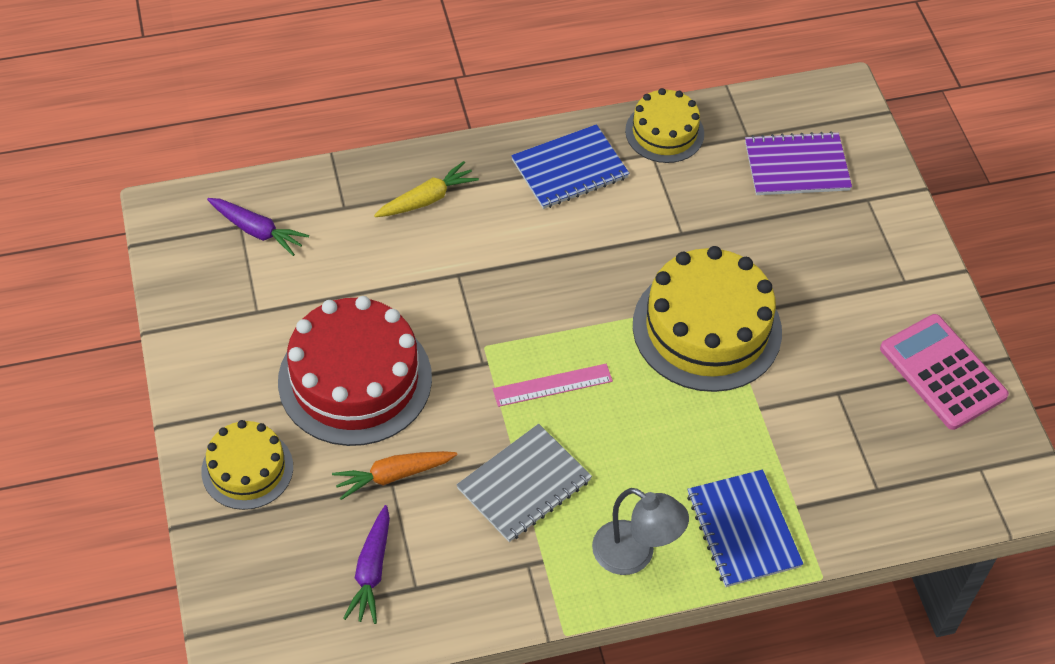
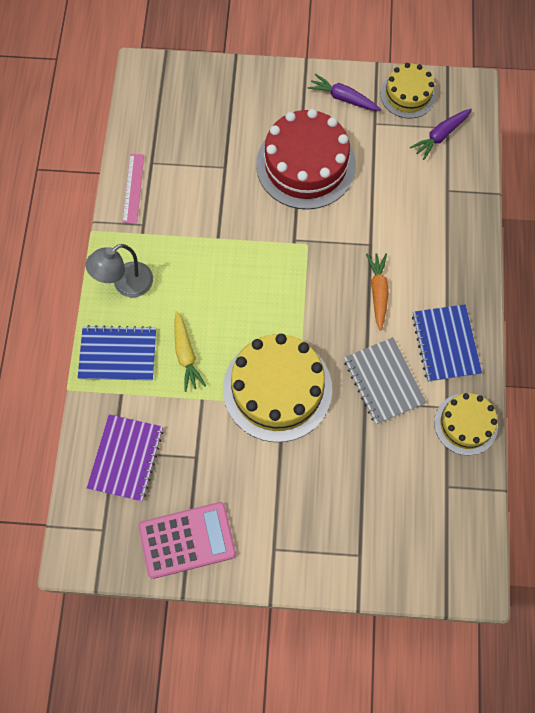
camera: 110 degrees right, 15 degrees up
yellow cake [201,420,293,510] -> yellow cake moved to [381,63,436,118]
orange carrot [332,451,457,500] -> orange carrot moved to [366,253,389,331]
purple carrot [343,505,390,624] -> purple carrot moved to [307,74,381,111]
yellow carrot [374,161,479,217] -> yellow carrot moved to [174,311,206,392]
grey notebook [456,424,592,542] -> grey notebook moved to [344,337,426,424]
pink ruler [493,364,613,407] -> pink ruler moved to [122,154,144,224]
purple notebook [745,131,852,195] -> purple notebook moved to [87,414,164,501]

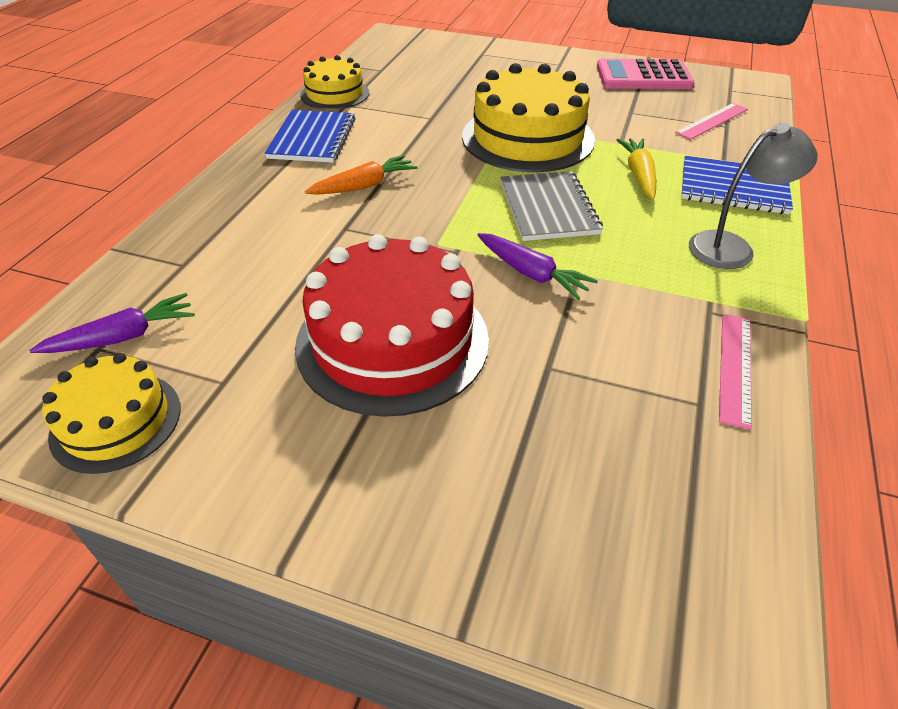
camera: 165 degrees left, 25 degrees down
purple notebook [87,414,164,501] -> pink ruler [675,103,748,140]
purple carrot [307,74,381,111] -> purple carrot moved to [477,233,598,300]
grey notebook [344,337,426,424] -> grey notebook moved to [500,171,603,241]
orange carrot [366,253,389,331] -> orange carrot turned 135 degrees counterclockwise [305,155,418,195]

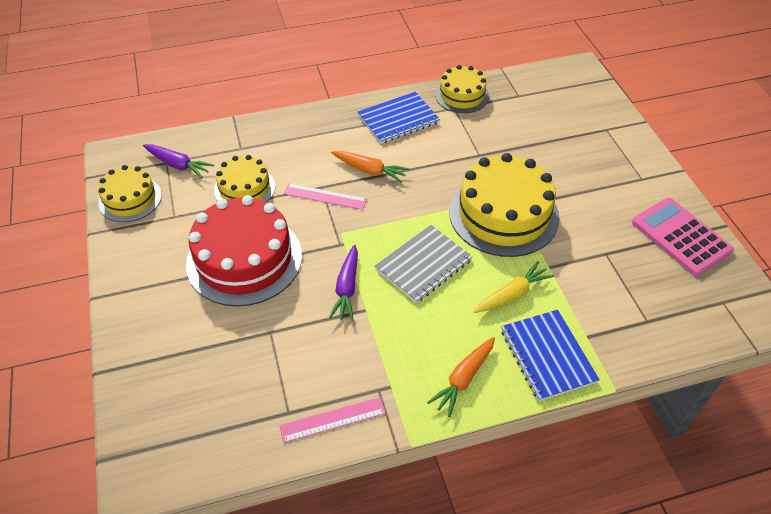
camera: 55 degrees right, 5 degrees up
pink ruler [675,103,748,140] -> pink ruler moved to [283,183,367,210]
grey lamp [689,122,818,269] -> orange carrot [427,337,495,417]
none -> yellow cake [214,155,275,202]

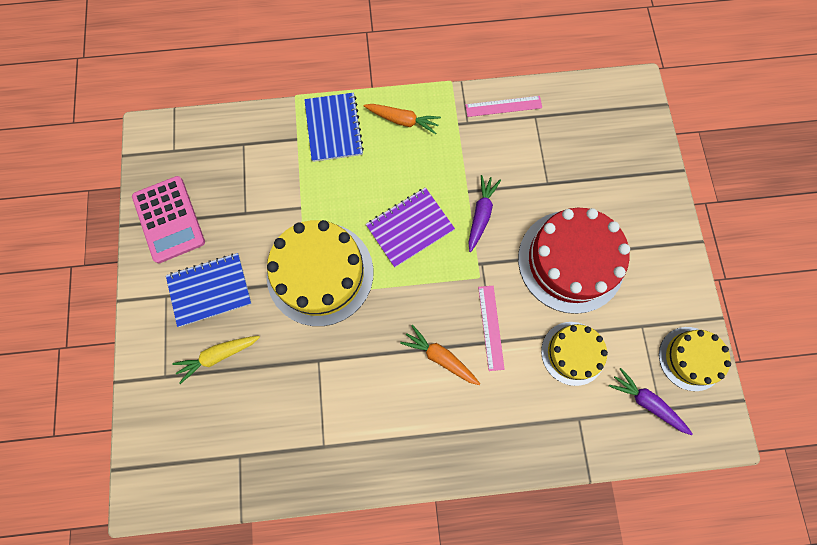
camera: 170 degrees left, 25 degrees up
pink ruler [283,183,367,210] -> pink ruler turned 60 degrees clockwise [478,286,505,371]
blue notebook [358,92,440,144] -> blue notebook moved to [166,253,252,327]
grey notebook [375,225,473,303] -> purple notebook [366,187,455,267]
orange carrot [427,337,495,417] -> orange carrot turned 60 degrees clockwise [364,104,441,134]
yellow cake [435,65,489,113] -> none
yellow carrot [473,261,554,313] -> yellow carrot moved to [172,336,260,384]

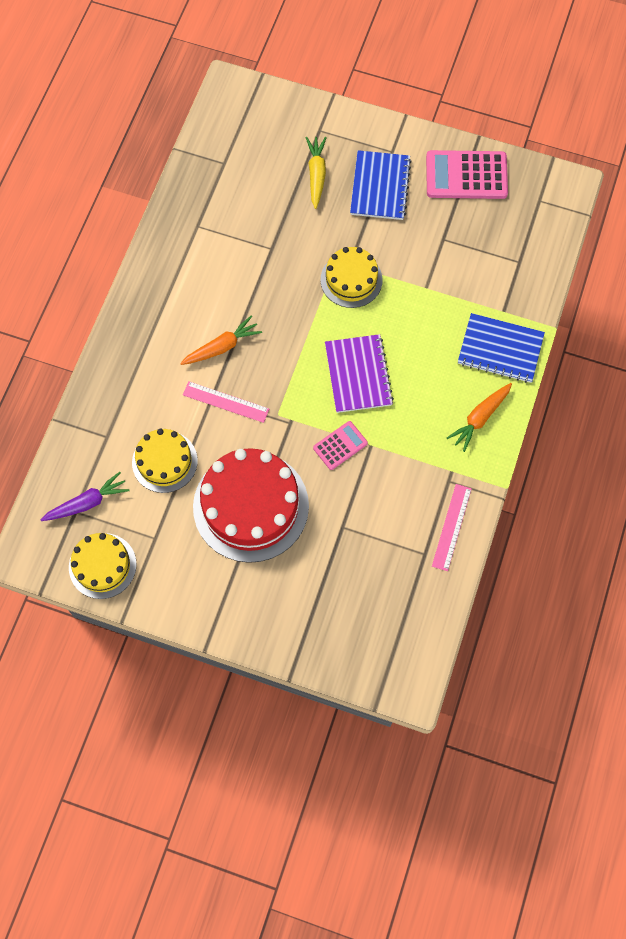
camera: 115 degrees right, 5 degrees down
yellow cake [267,220,374,326] -> yellow cake [321,247,383,308], size x0.57
purple carrot [468,175,501,252] -> pink calculator [313,421,368,470]

